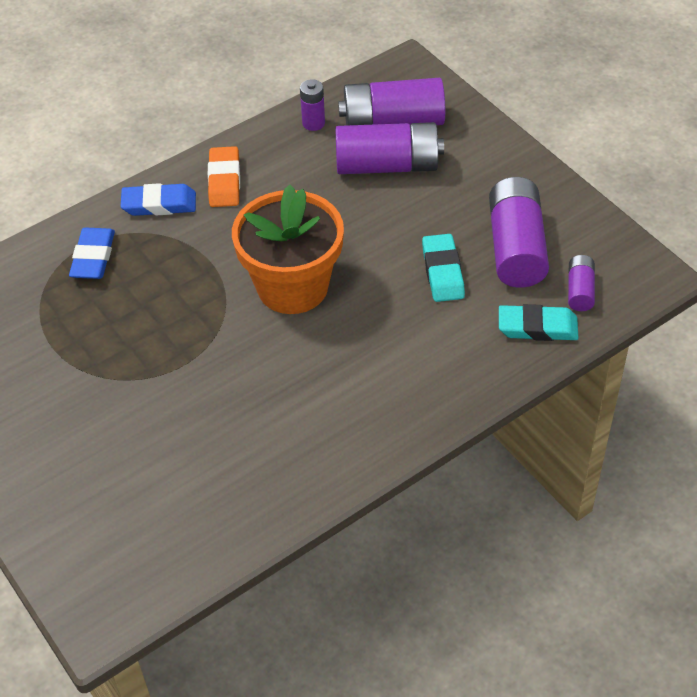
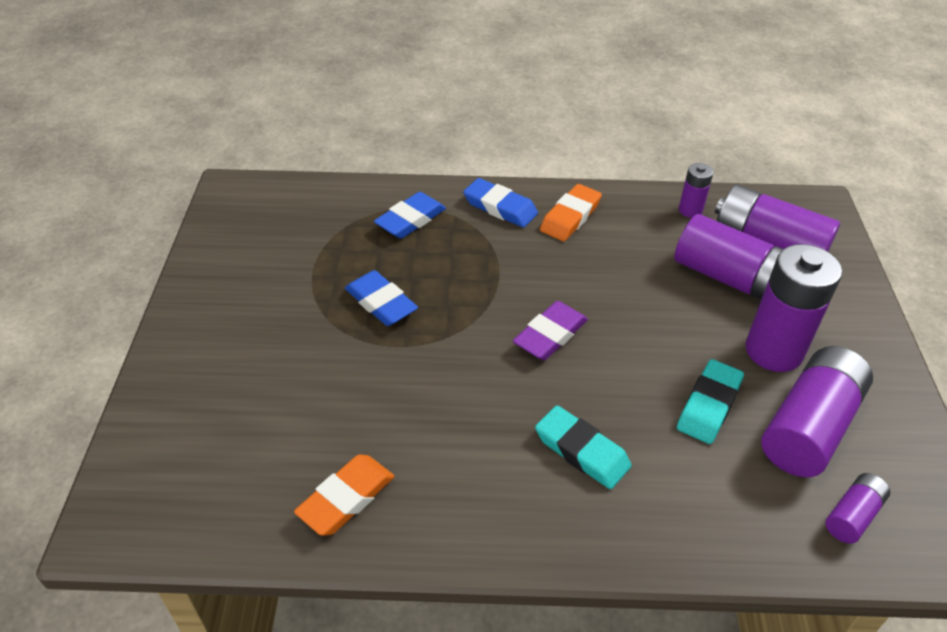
camera: 35 degrees right, 5 degrees down
orange flower pot [232,184,344,314] -> purple eraser [513,301,588,360]
turquoise eraser [499,304,578,341] -> turquoise eraser moved to [535,405,632,489]
none -> orange eraser [294,455,394,536]
none -> blue eraser [345,270,418,326]
none -> purple battery [746,244,842,372]

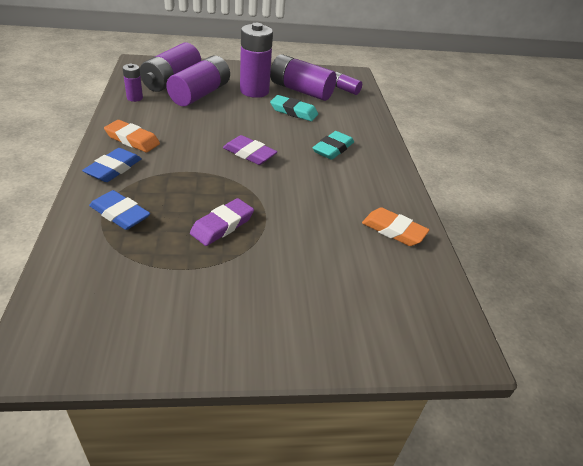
camera: 100 degrees left, 5 degrees down
blue eraser [345,270,418,326] -> purple eraser [190,198,254,246]

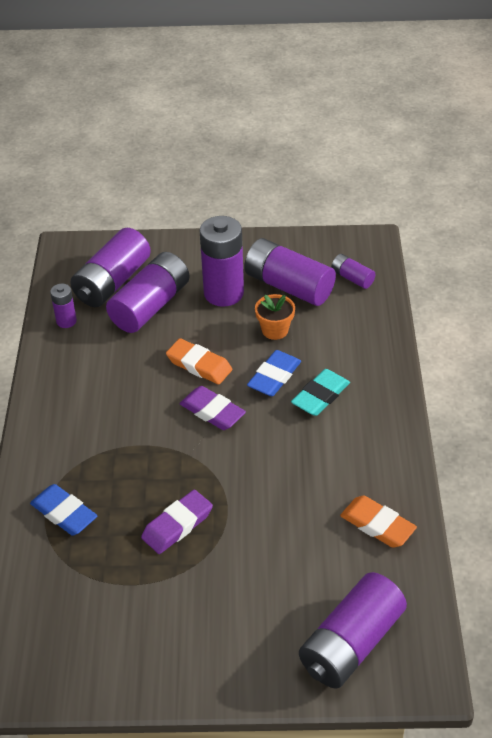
camera: 10 degrees right, 5 degrees up
blue eraser [82,148,142,182] -> blue eraser moved to [247,350,301,396]
orange eraser [104,120,160,152] -> orange eraser moved to [166,338,232,384]
turquoise eraser [270,95,318,121] -> orange flower pot [255,294,295,340]
none -> purple battery [299,572,407,689]

